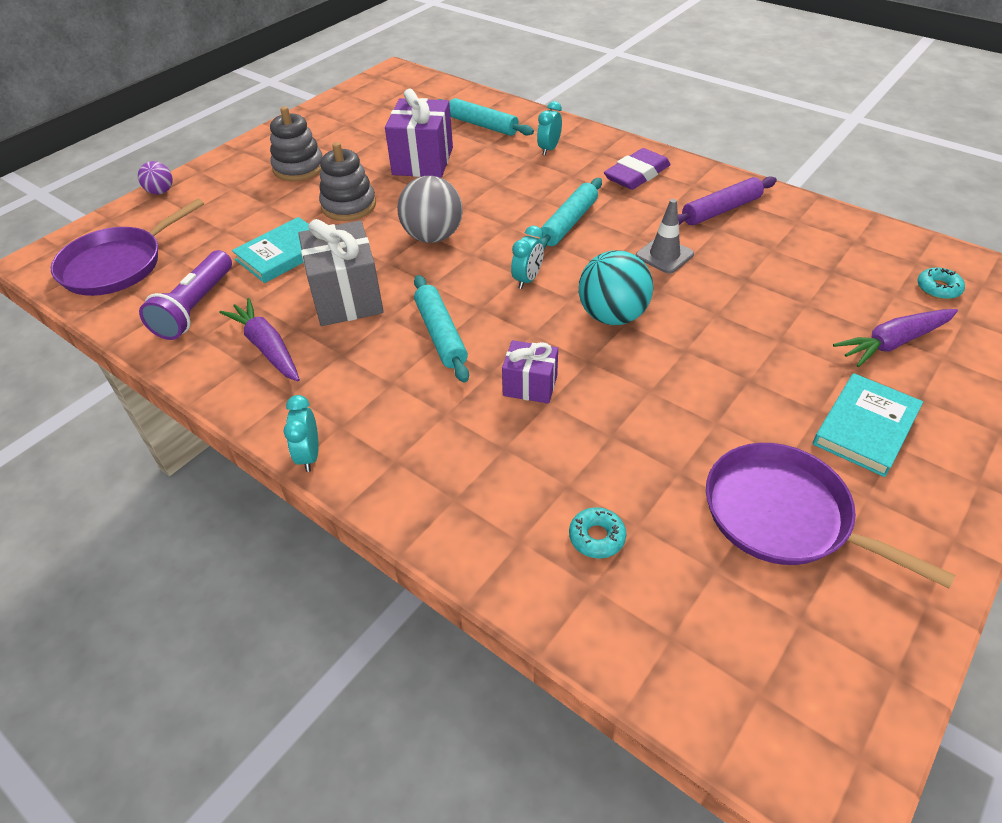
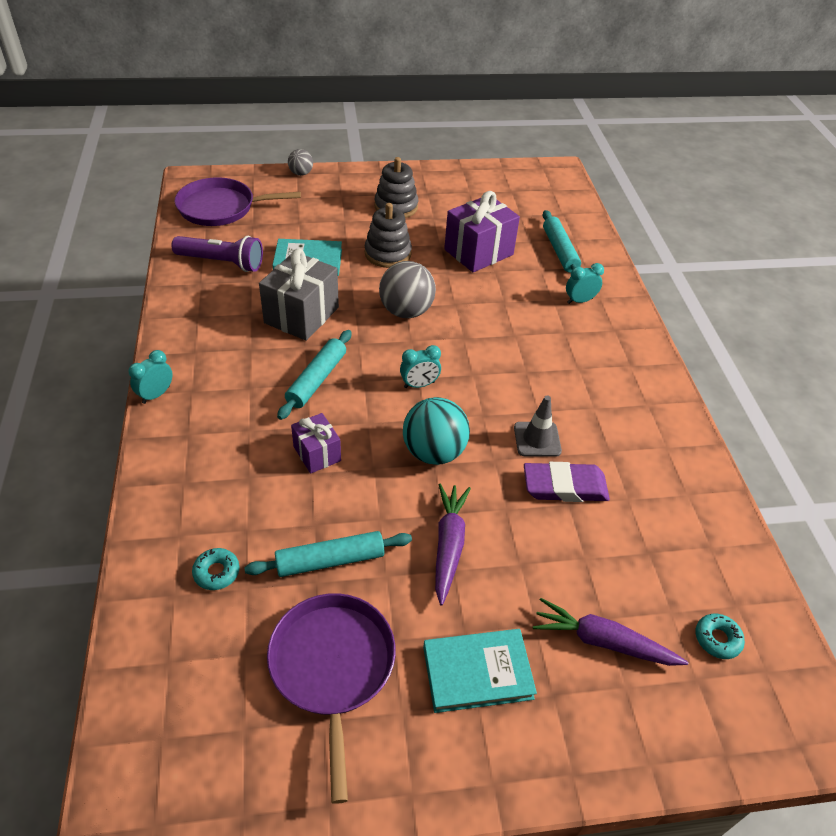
camera: 40 degrees right, 0 degrees up
purple ball [138,161,173,195] -> grey ball [288,149,313,176]
purple flashlight [139,250,232,340] -> purple flashlight turned 135 degrees counterclockwise [171,236,263,272]
purple carrot [219,298,300,381] -> purple carrot moved to [435,483,471,606]
turquoise rolling pin [540,178,602,249] -> turquoise rolling pin moved to [244,531,412,577]
purple eraser [604,148,671,190] -> purple eraser moved to [524,462,610,502]
purple rolling pin [678,176,777,225] -> none

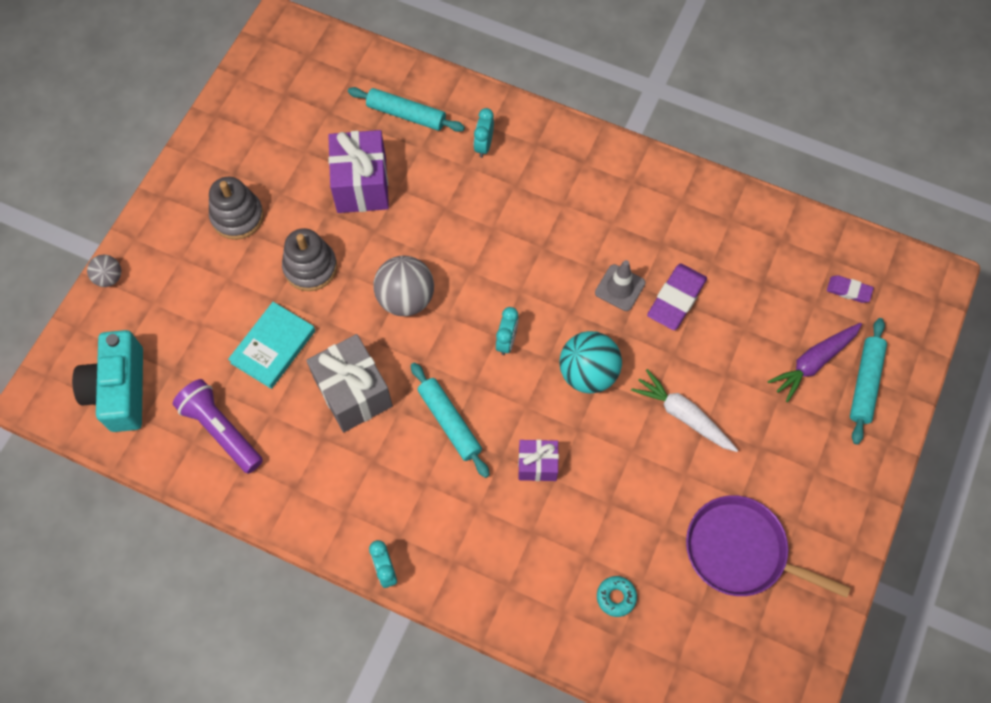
camera: 55 degrees left, 20 degrees up
purple flashlight [171,236,263,272] -> purple flashlight turned 90 degrees counterclockwise [173,379,263,474]
purple pan [175,177,301,226] -> turquoise camera [72,330,143,432]
turquoise rolling pin [244,531,412,577] -> turquoise rolling pin moved to [850,318,887,445]
turquoise book [423,629,537,713] -> none
purple carrot [435,483,471,606] -> white carrot [631,369,738,452]
turquoise donut [695,614,745,659] -> purple eraser [827,275,874,303]

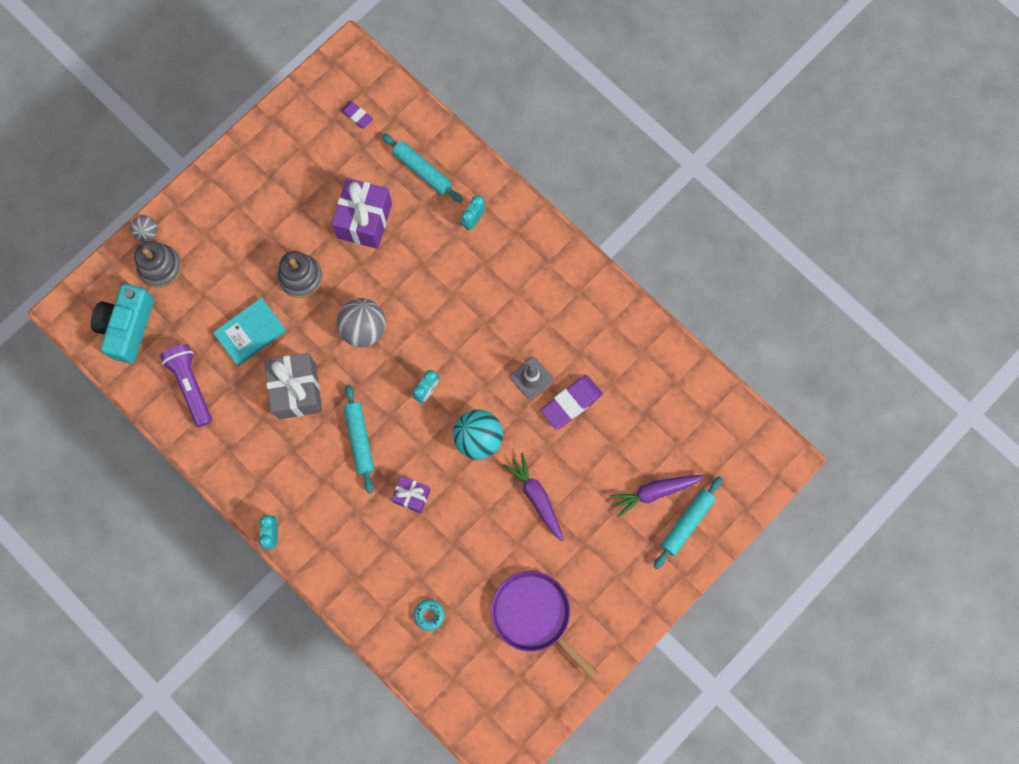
camera: 20 degrees right, 10 degrees up
grey stacking toy [209,177,264,240] -> grey stacking toy moved to [134,241,182,288]
white carrot [631,369,738,452] -> purple carrot [503,453,564,541]
purple eraser [827,275,874,303] -> purple eraser moved to [341,101,373,129]

